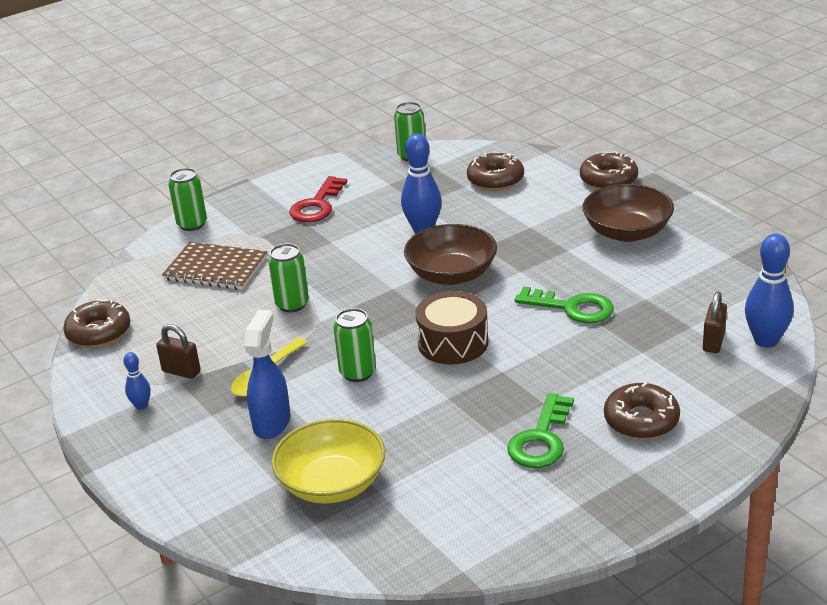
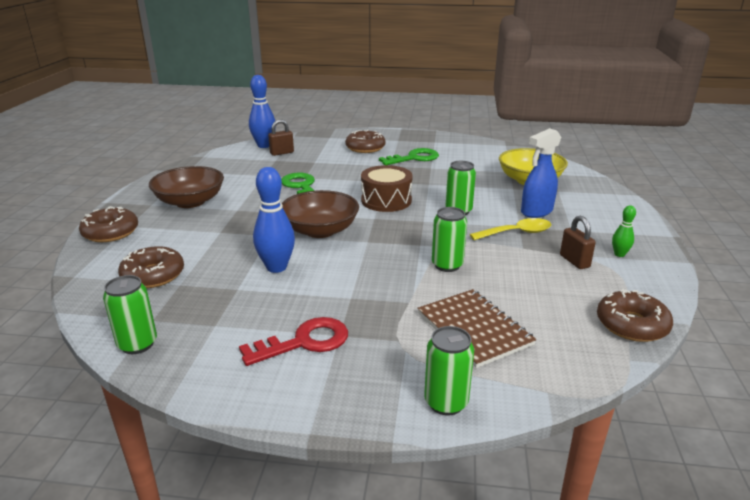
camera: 140 degrees left, 5 degrees down
blue bowling pin [123,352,151,410] -> green bowling pin [612,205,636,257]

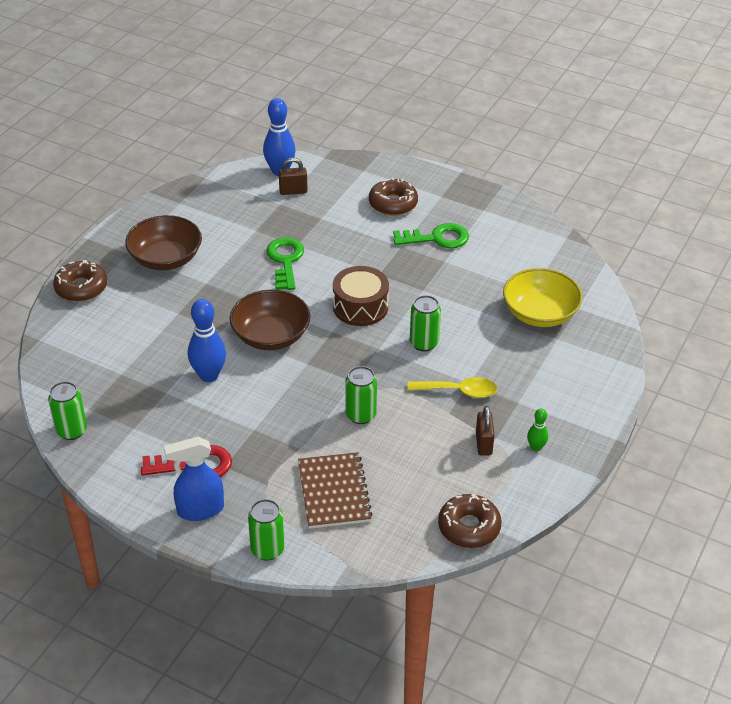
camera: 20 degrees right, 15 degrees up
brown donut [118,246,184,288] -> none
blue spray bottle [521,128,561,218] -> blue spray bottle moved to [164,437,224,521]

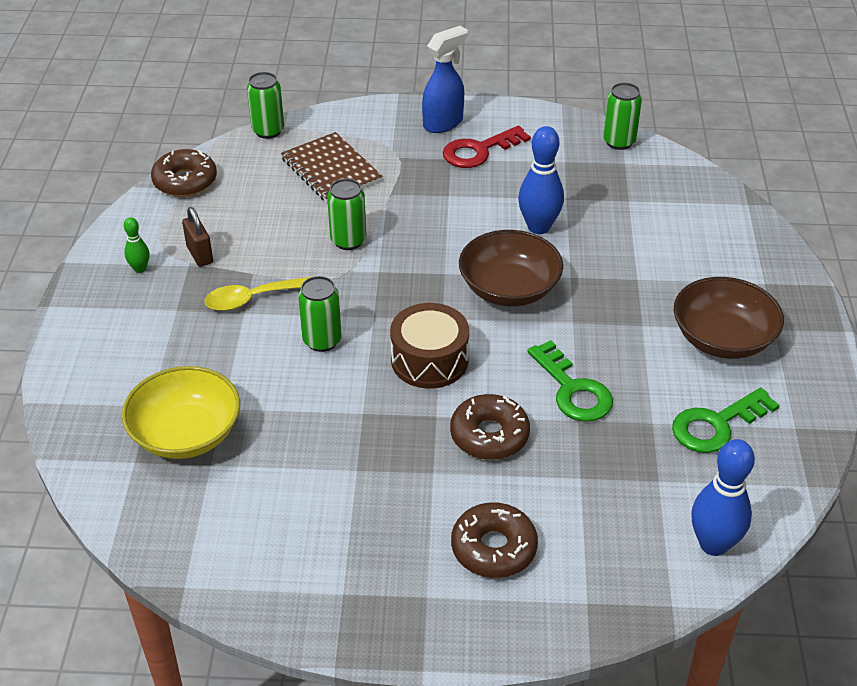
camera: 155 degrees right, 0 degrees up
brown donut [53,260,107,302] -> brown donut moved to [450,394,530,460]
green can [248,499,285,561] -> green can moved to [247,72,284,139]
brown padlock [279,158,308,195] -> none
green key [393,223,469,248] -> green key moved to [672,387,780,453]

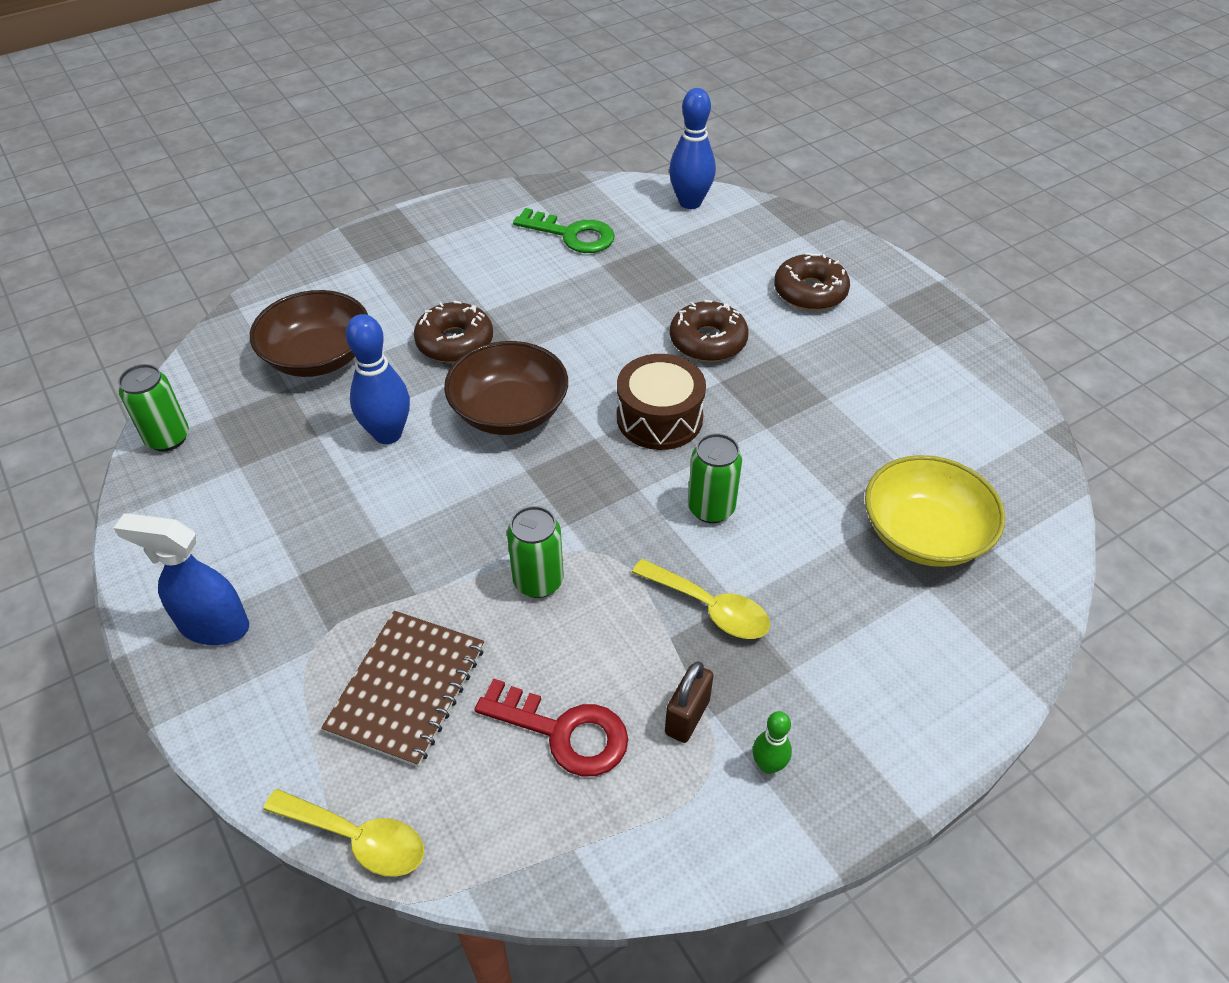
camera: 125 degrees left, 5 degrees up
brown donut [151,149,217,197] -> brown donut moved to [414,301,493,363]
green can [247,72,284,139] -> yellow spoon [263,789,424,877]
red key [443,126,531,168] -> red key moved to [475,678,628,776]
green key [527,340,613,422] -> none
brown bowl [674,277,784,359] -> brown bowl moved to [250,290,368,377]

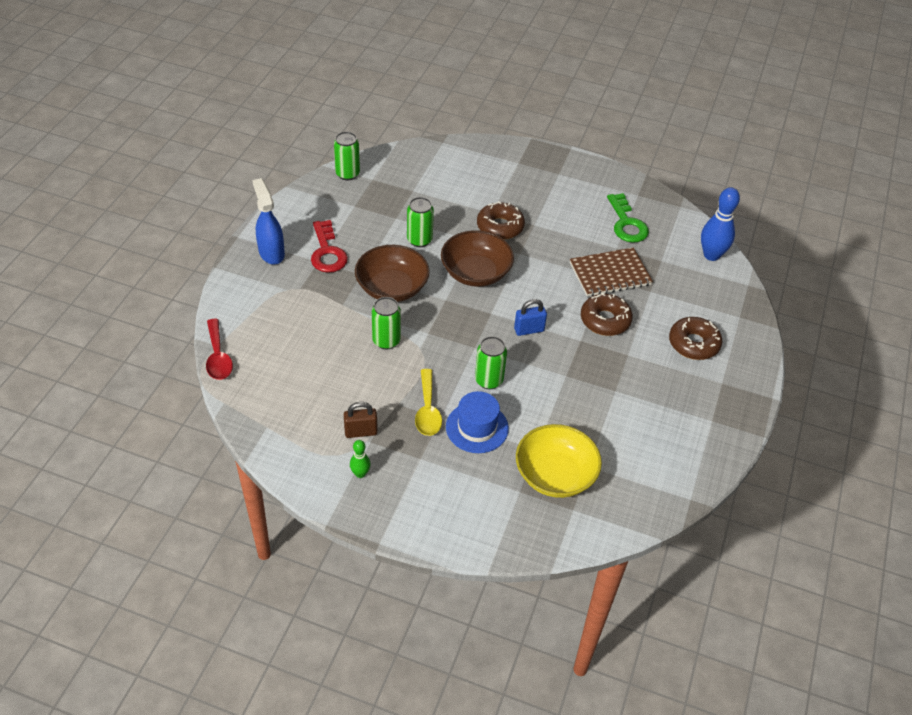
camera: 50 degrees right, 0 degrees up
brown bowl [250,290,368,377] -> brown bowl moved to [355,245,430,302]
yellow spoon [263,789,424,877] -> red spoon [206,319,233,380]
brown notebook [321,611,484,767] -> brown notebook moved to [570,247,653,297]
blue bowling pin [346,314,410,444] -> green can [407,197,434,247]
red key [475,678,628,776] -> red key moved to [311,220,348,273]
brown drum [617,354,706,450] -> blue padlock [514,299,547,336]
none -> blue hat [446,391,509,453]

